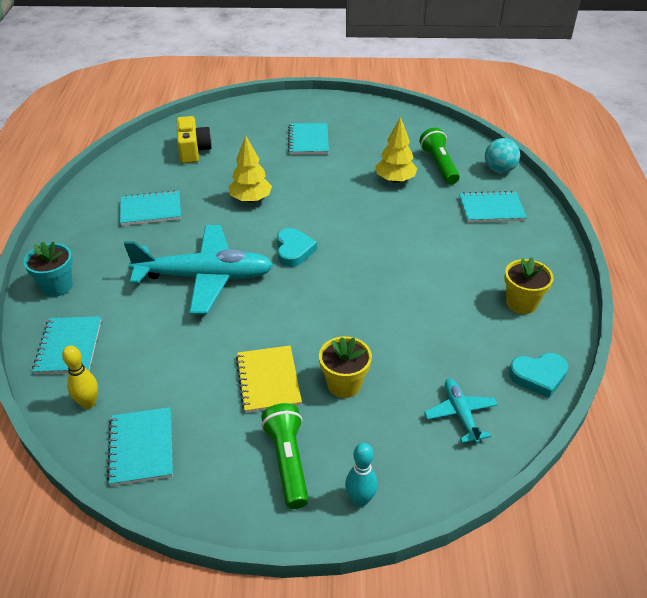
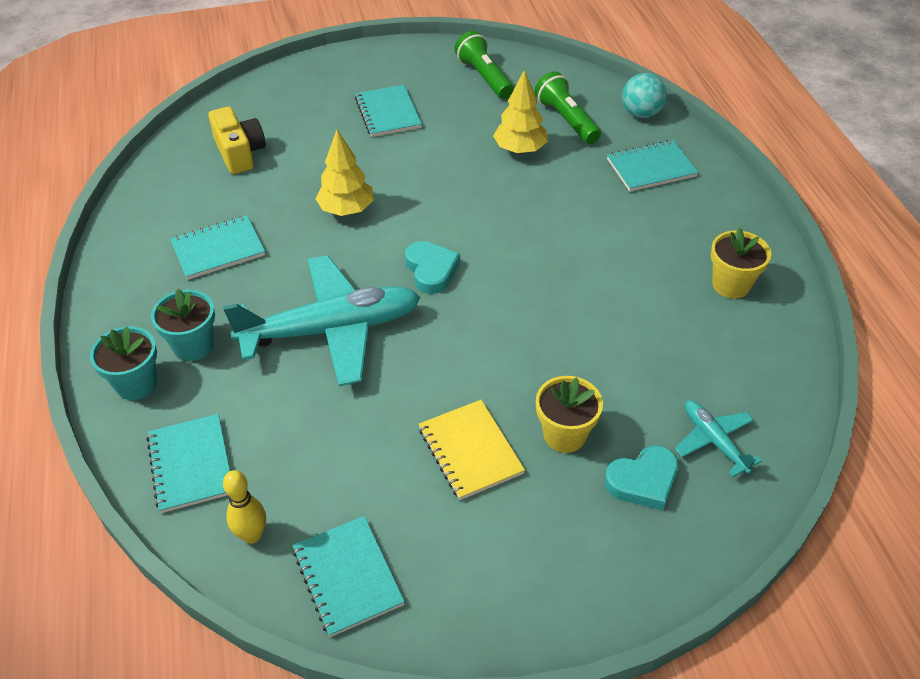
camera: 15 degrees left, 5 degrees up
green flashlight [261,403,309,509] -> green flashlight moved to [455,31,514,99]
turquoise bowling pin [345,443,378,507] -> none
turquoise heart [508,353,568,398] -> turquoise heart moved to [605,445,679,511]
none -> turquoise flower pot [151,289,215,361]

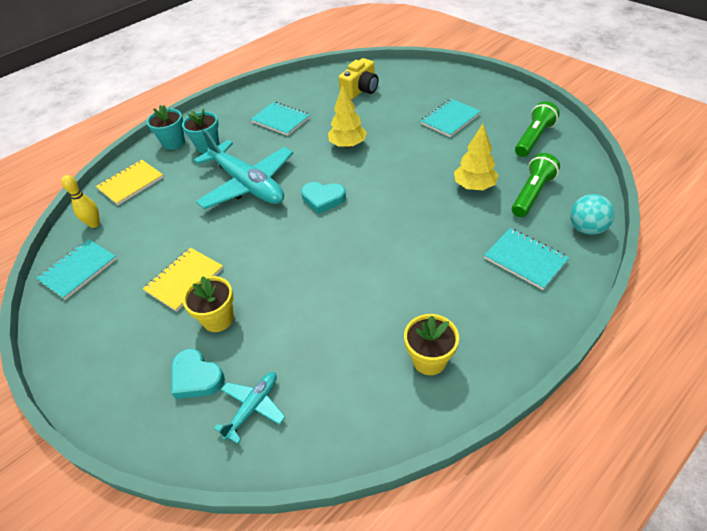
camera: 65 degrees right, 0 degrees up
turquoise notebook [147,414,230,513] -> yellow notebook [96,160,164,205]
turquoise heart [405,241,460,294] -> turquoise heart turned 60 degrees clockwise [301,182,346,214]

